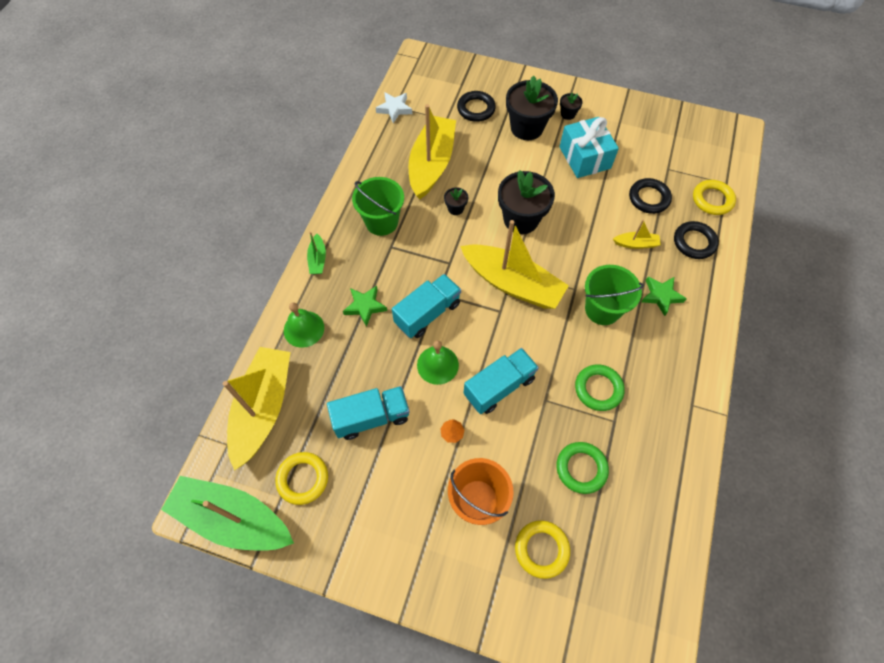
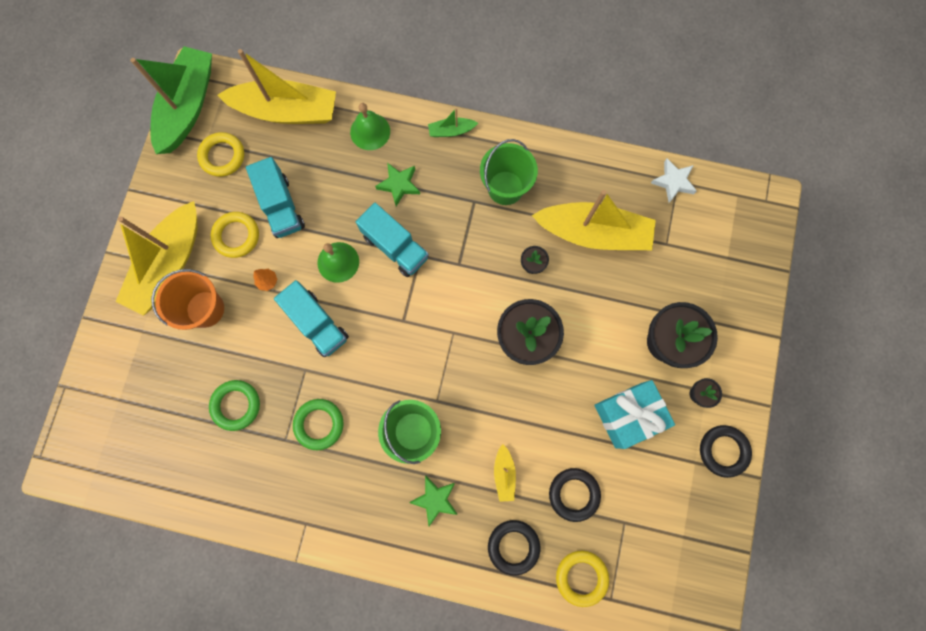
camera: 85 degrees right, 15 degrees up
black ring [457,91,496,122] -> black ring moved to [700,425,752,478]
yellow boat [460,220,569,309] -> yellow boat moved to [115,201,198,316]
yellow ring [515,520,570,579] -> yellow ring moved to [211,212,259,258]

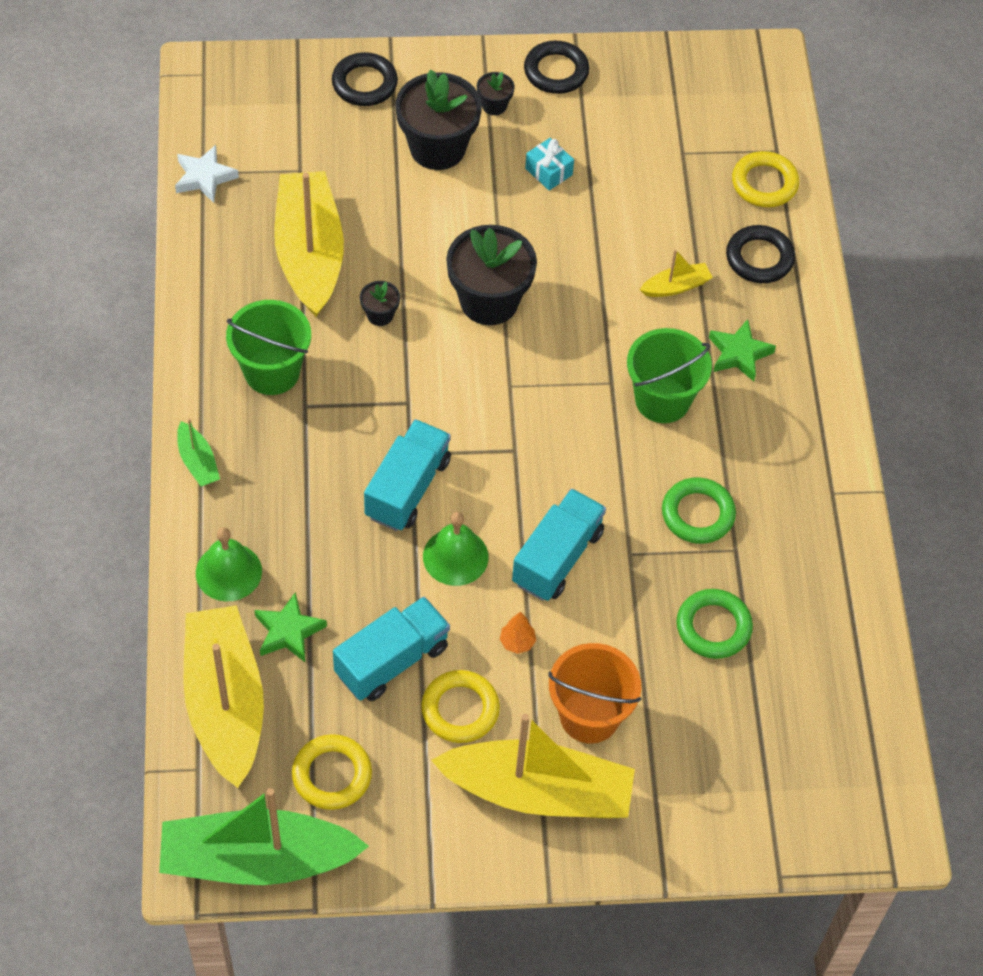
camera: 110 degrees left, 20 degrees down
green star [375,163,420,206] -> green star moved to [254,592,327,662]
black ring [549,468,601,522] -> black ring moved to [332,52,398,106]
turquoise gift [594,380,675,449] -> turquoise gift [525,138,574,191], size x0.50

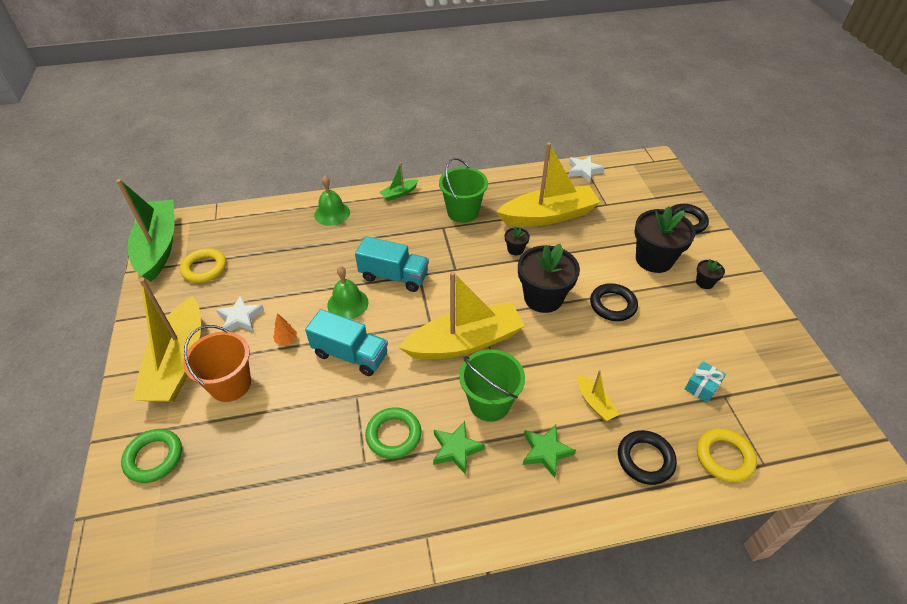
camera: 85 degrees right, 10 degrees down
yellow boat [183,605,264,788] -> yellow boat moved to [398,271,525,360]
green star [254,592,327,662] -> green star moved to [433,421,485,475]
turquoise truck [333,597,450,701] -> none
yellow ring [421,670,500,743] -> white star [216,295,264,332]
black ring [524,41,589,94] -> black ring moved to [590,283,638,321]
turquoise gift [525,138,574,191] -> turquoise gift moved to [685,361,726,403]
green ring [676,589,753,659] -> green ring moved to [121,429,182,483]

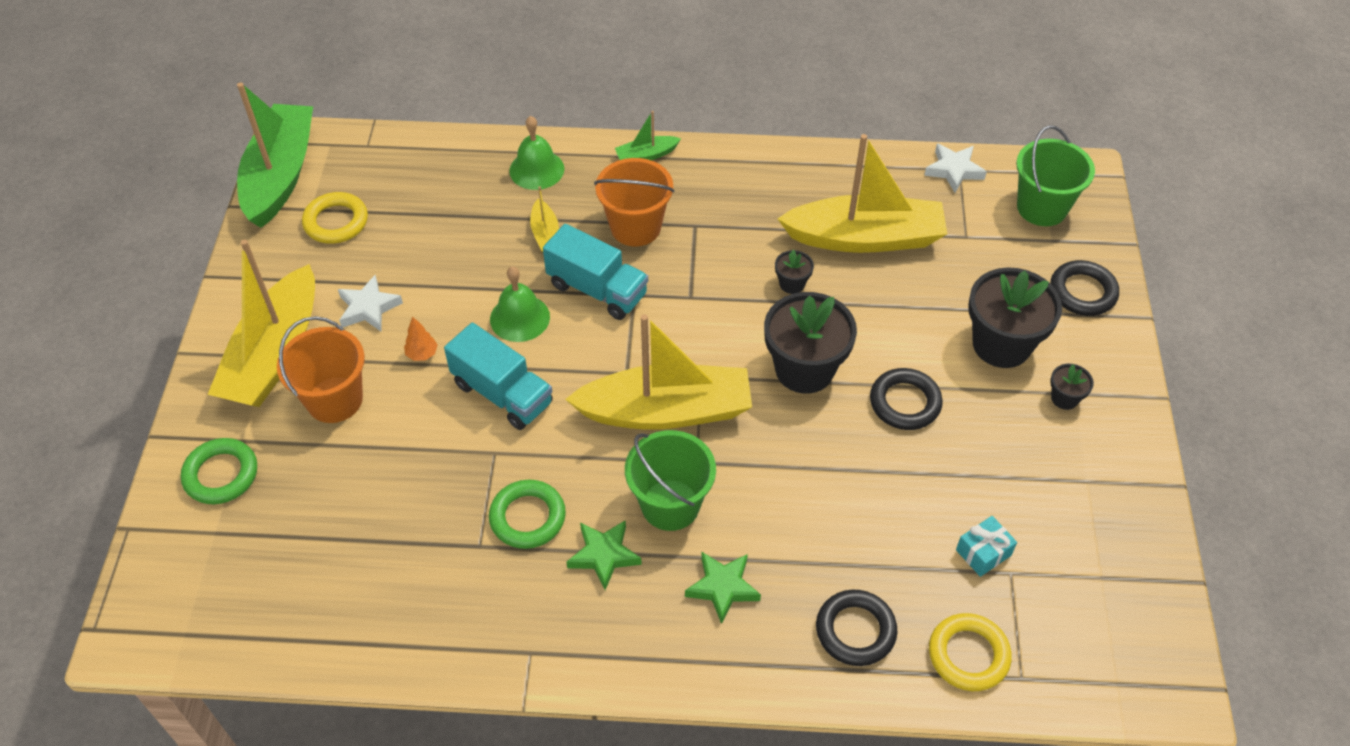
camera: 15 degrees right, 5 degrees up
green bucket [439,158,488,223] -> green bucket moved to [1016,125,1095,226]
yellow boat [577,370,619,421] -> yellow boat moved to [530,186,559,252]
none -> orange bucket [594,158,675,246]

